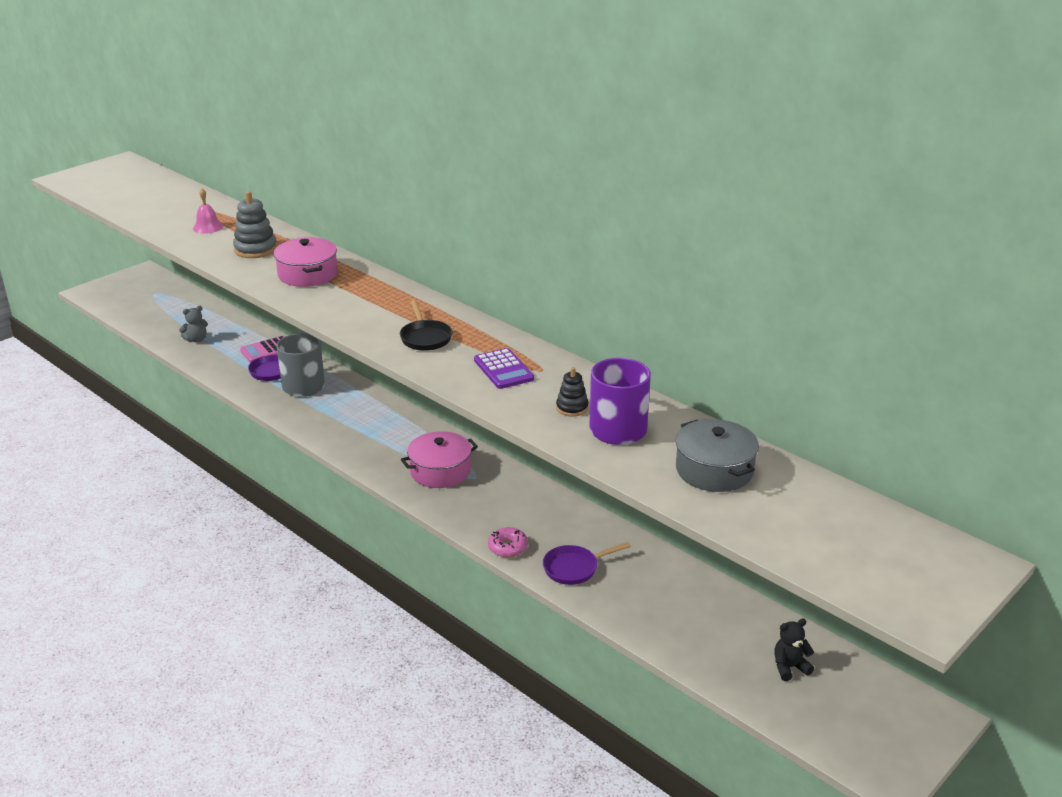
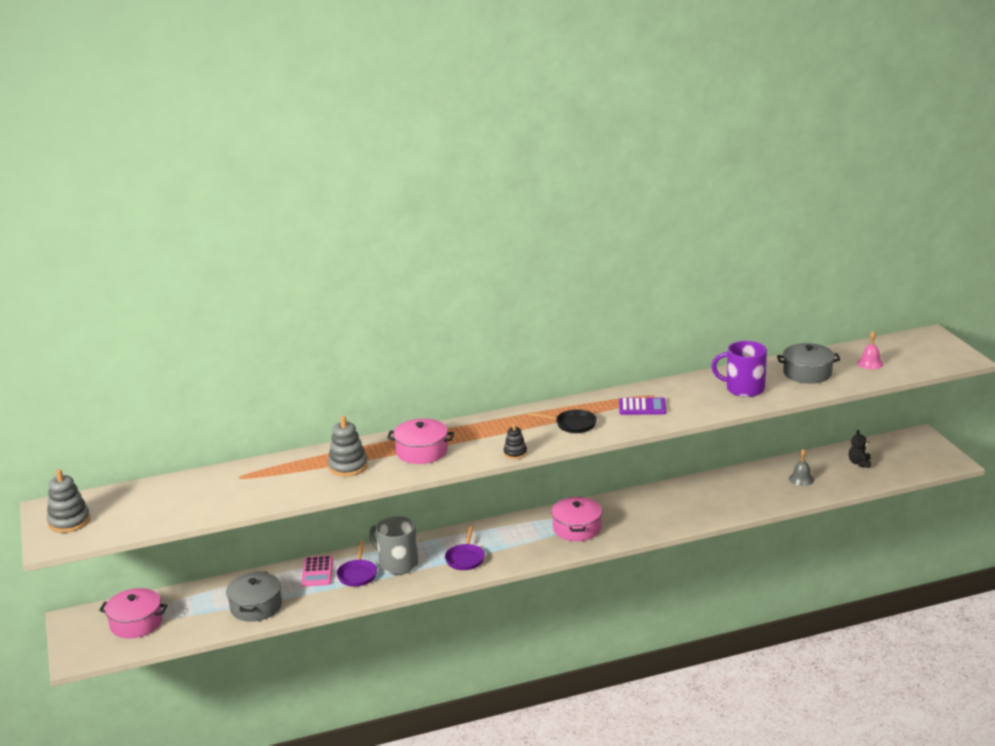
camera: 60 degrees left, 5 degrees down
grey teddy bear [179,305,208,343] -> grey pot [226,572,282,622]
pink bell [193,188,223,234] -> pink bell moved to [857,331,884,370]
pink donut [488,527,528,558] -> none
purple pan [543,542,631,585] -> purple pan moved to [445,526,485,570]
black stacking toy [556,367,588,416] -> black stacking toy moved to [504,423,527,459]
none -> grey stacking toy [47,469,90,533]
none -> pink pot [99,588,168,638]
none -> grey bell [789,449,814,486]

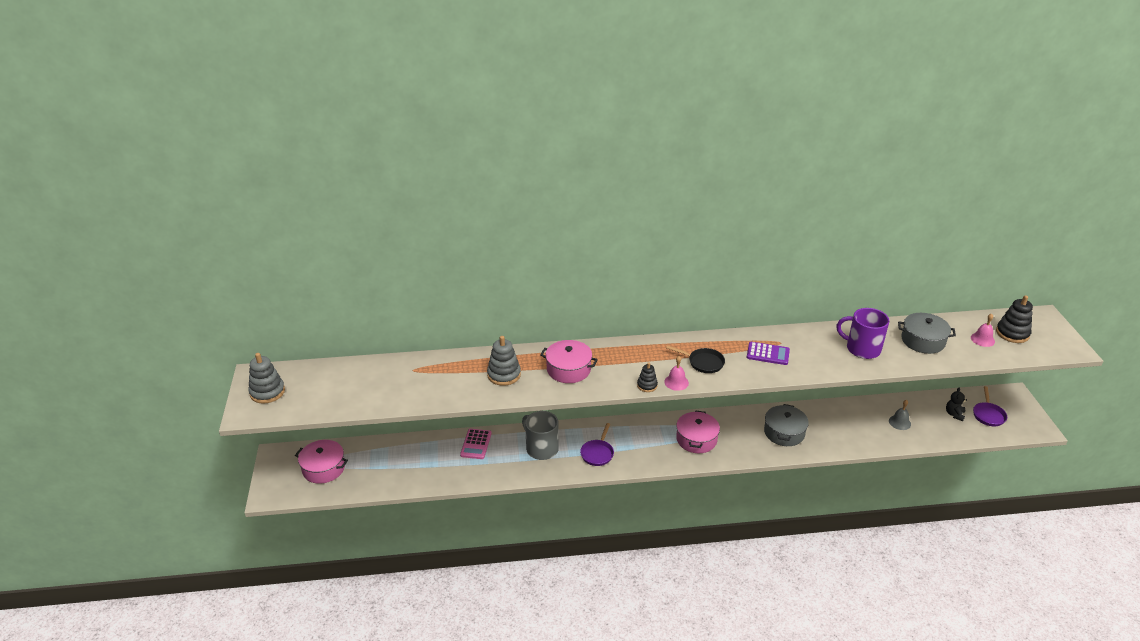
camera: 10 degrees right, 10 degrees up
grey pot [226,572,282,622] -> grey pot moved to [764,404,809,446]
purple pan [337,541,377,587] -> purple pan moved to [973,386,1007,426]
none -> pink bell [664,356,689,391]
none -> black stacking toy [996,295,1033,343]

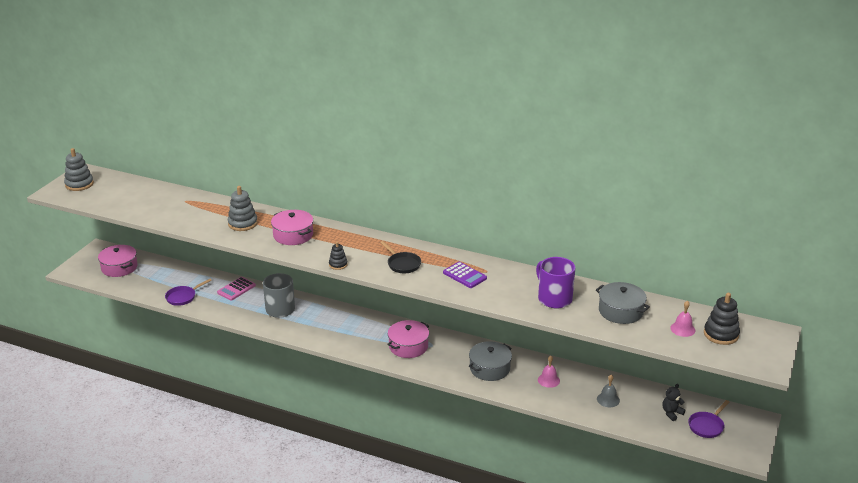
camera: 30 degrees right, 5 degrees down
purple pan [580,423,614,466] -> purple pan moved to [165,279,212,306]
pink bell [664,356,689,391] -> pink bell moved to [538,356,560,388]

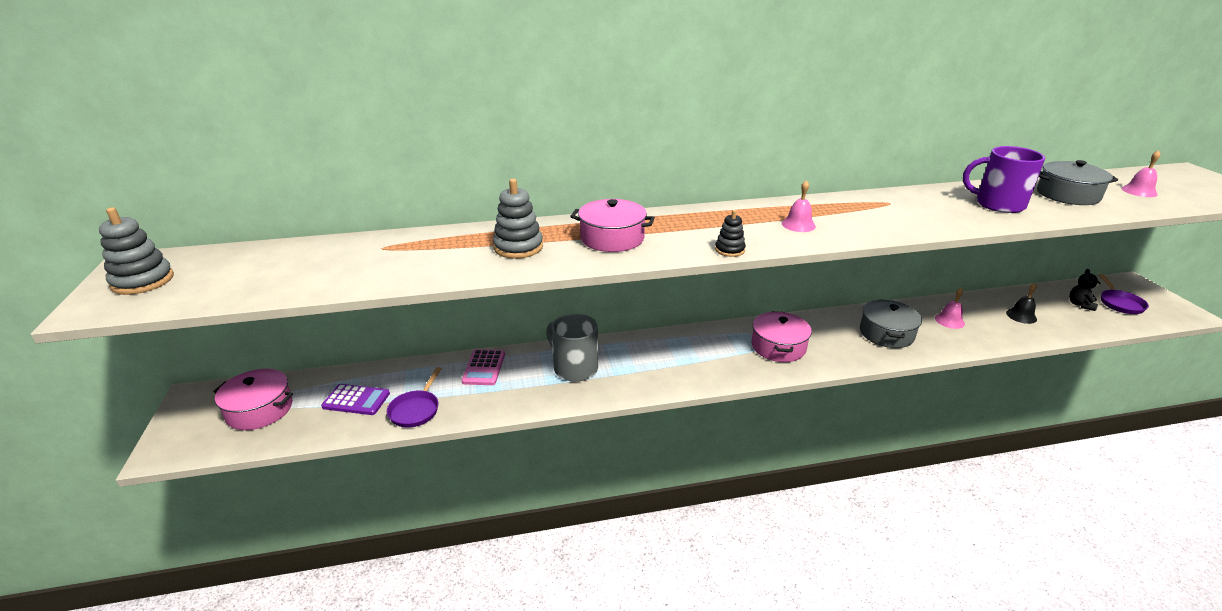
camera: 35 degrees left, 0 degrees up
black pan [380,241,421,273] -> pink bell [782,180,816,232]
purple calculator [443,262,487,288] -> purple calculator moved to [321,384,390,415]
grey bell [597,375,620,407] -> black bell [1006,283,1037,324]
black stacking toy [704,293,740,345] -> none

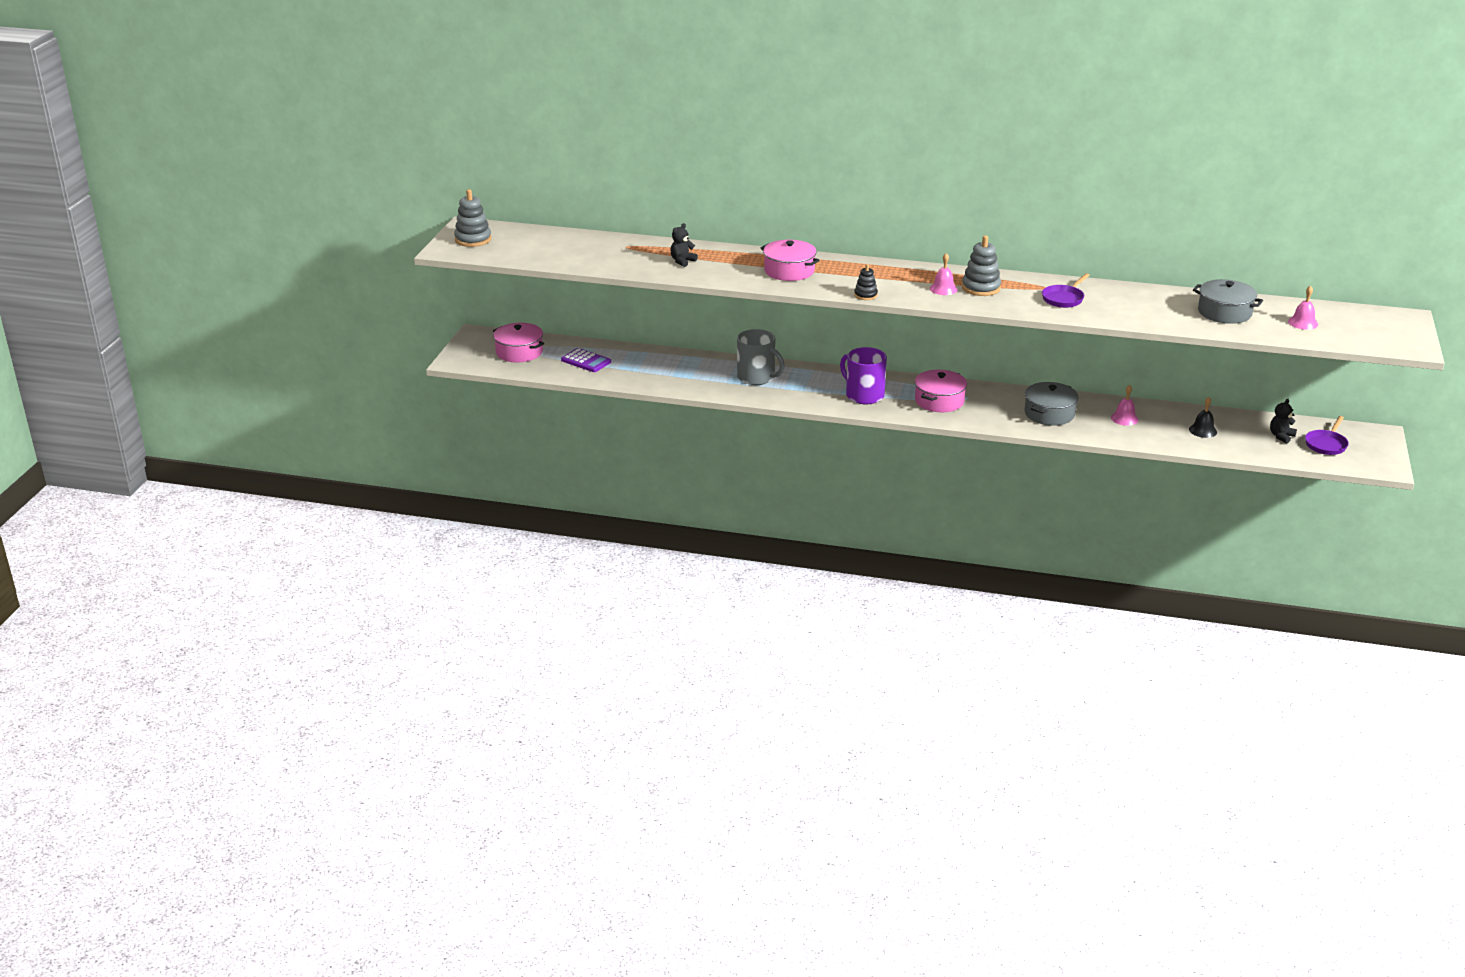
camera: 25 degrees right, 0 degrees up
purple pan [387,367,442,428] -> purple pan moved to [1042,273,1090,308]
pink calculator [462,349,505,385] -> none
grey stacking toy [493,179,543,259] -> grey stacking toy moved to [962,235,1001,296]
grey mug [546,314,598,382] -> grey mug turned 150 degrees clockwise [737,329,785,385]
purple mug [963,146,1045,213] -> purple mug moved to [840,347,887,404]
none -> black teddy bear [670,223,698,267]

